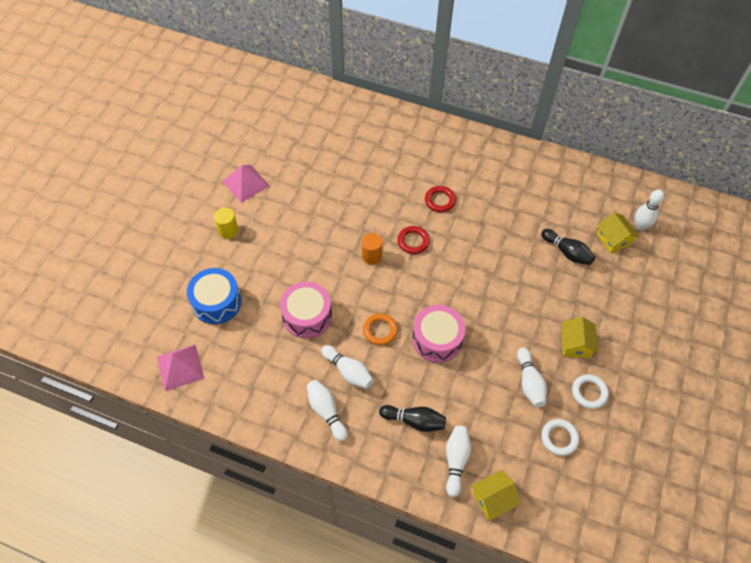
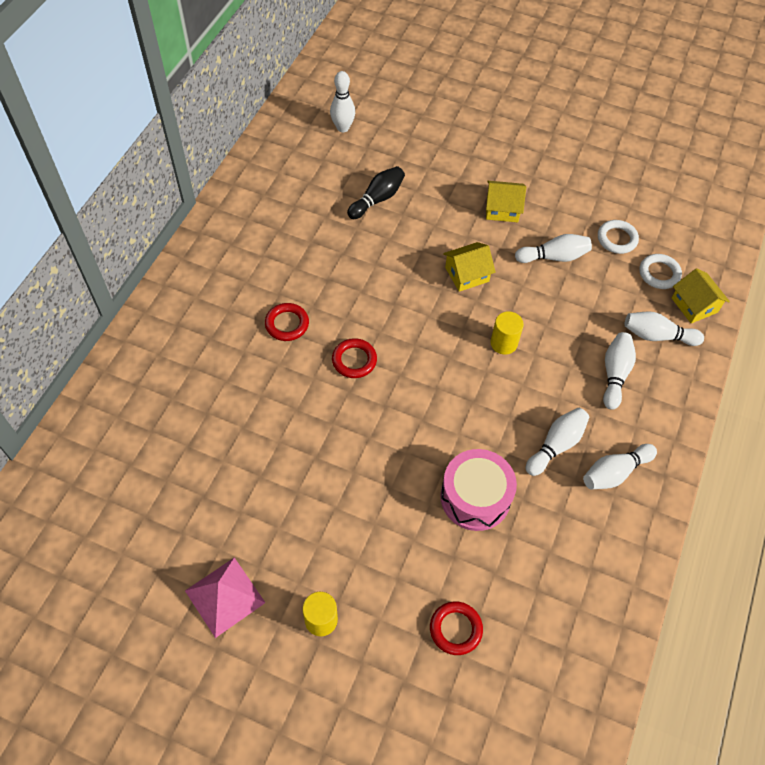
camera: 90 degrees left, 0 degrees up
pink pyramid [157,345,205,391] -> none
blue drum [187,268,241,324] -> red ring [430,601,483,655]
orange cylinder [362,233,382,265] -> none
orange ring [363,313,398,345] -> none
black bowling pin [379,405,446,432] -> white bowling pin [603,332,636,410]
pink drum [412,305,465,363] -> yellow cylinder [490,311,524,354]
white ring [572,374,609,409] -> white ring moved to [639,254,682,289]
yellow house [597,212,639,253] -> yellow house moved to [443,242,496,292]

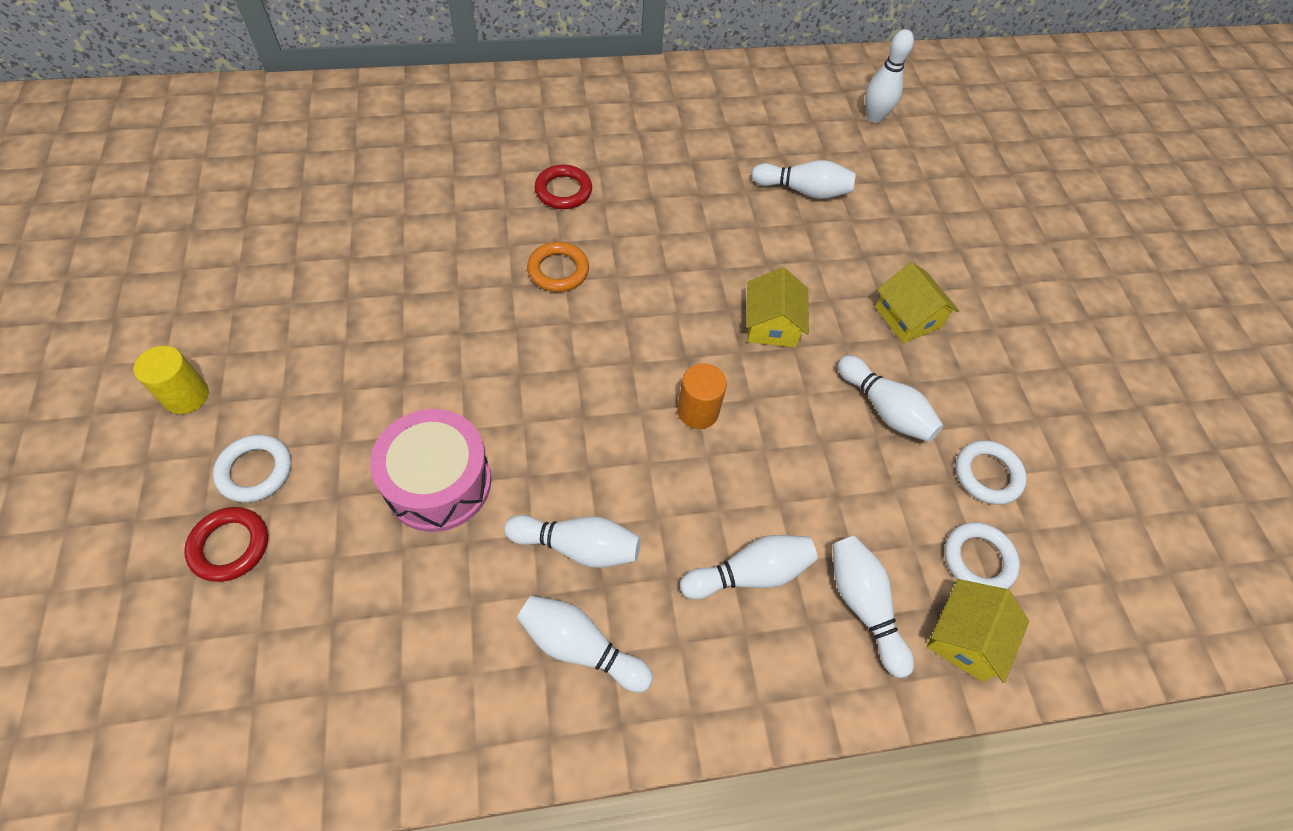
camera: 55 degrees right, 0 degrees up
pink pyramid [185,557,265,638] -> none
red ring [332,338,377,378] -> orange ring [527,242,589,292]
black bowling pin [347,166,405,219] -> white bowling pin [751,160,856,199]
yellow house [443,242,496,292] -> yellow house turned 60 degrees clockwise [746,267,809,348]
yellow cylinder [490,311,524,354] -> orange cylinder [677,363,727,429]
none -> white ring [213,435,291,502]

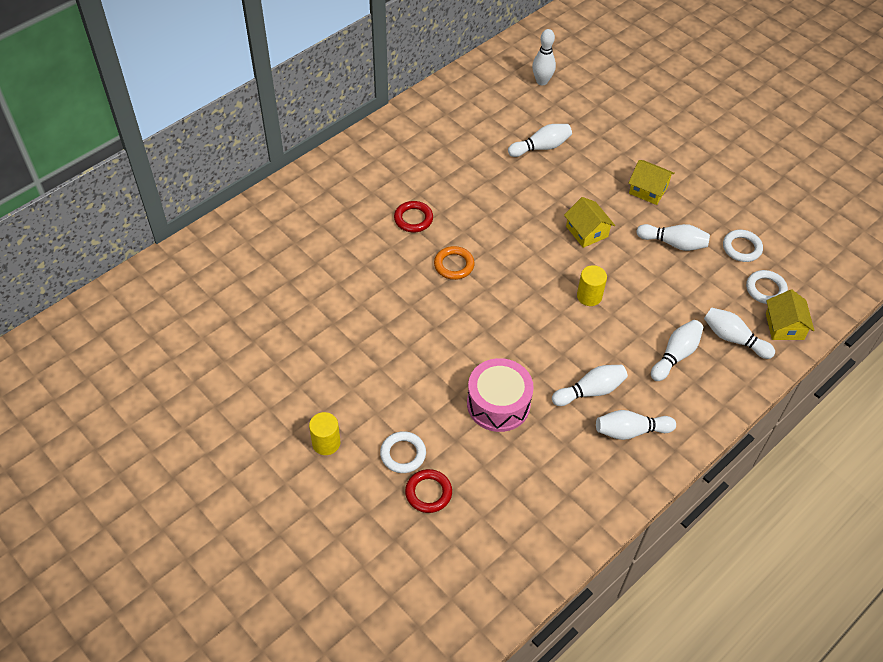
camera: 30 degrees left, 5 degrees down
orange cylinder [677,363,727,429] -> yellow cylinder [577,265,607,306]

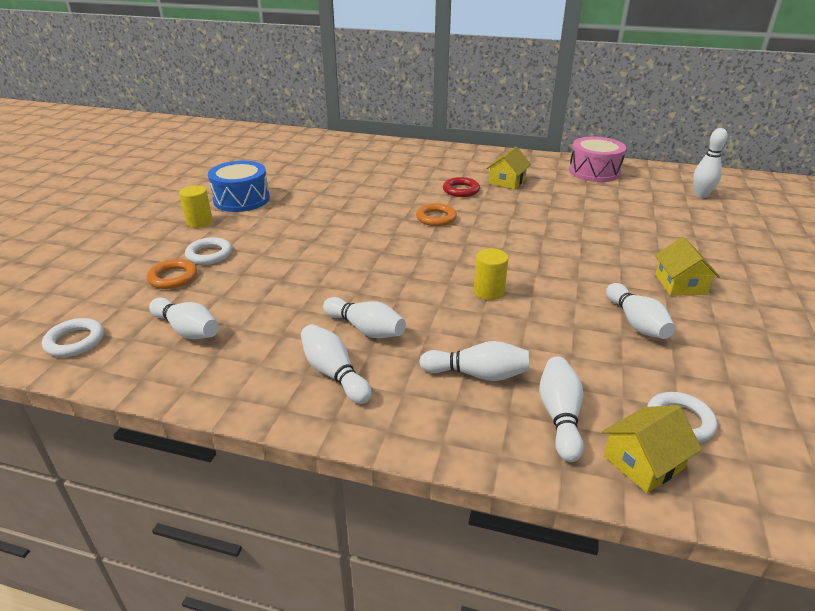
camera: 60 degrees right, 20 degrees down
red ring [405,469,452,513] -> orange ring [147,259,197,289]
pink drum [467,358,534,432] -> pink drum moved to [569,137,626,182]
white bowling pin [508,124,572,157] -> white bowling pin moved to [149,298,219,339]
yellow house [564,197,615,248] -> yellow house moved to [486,146,531,190]
white ring [723,230,763,262] -> white ring moved to [42,318,104,357]
none -> blue drum [208,161,270,212]

